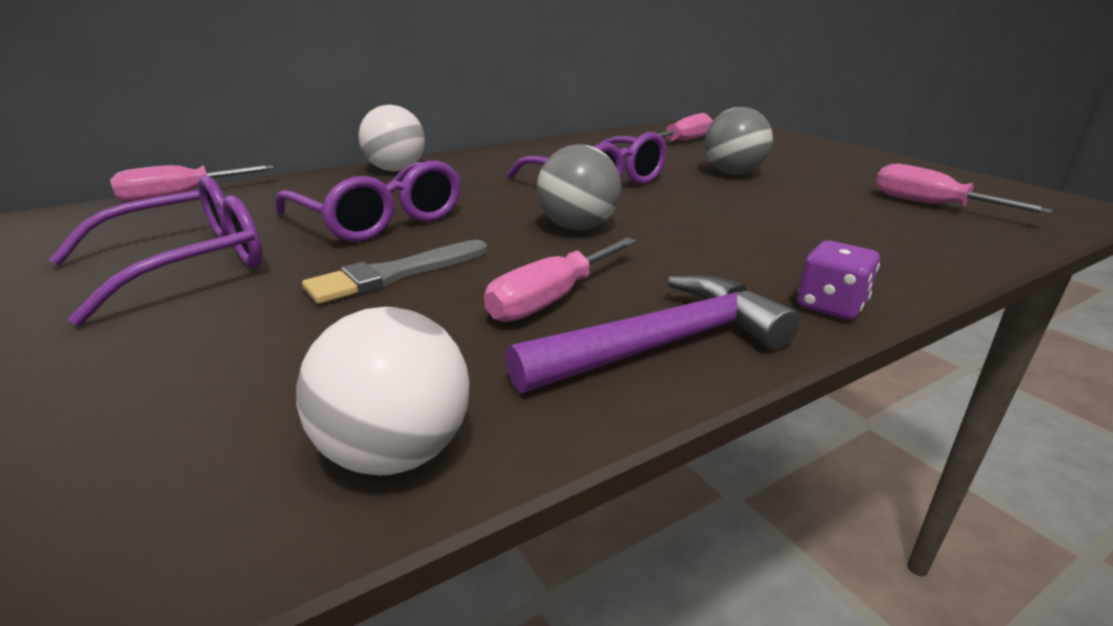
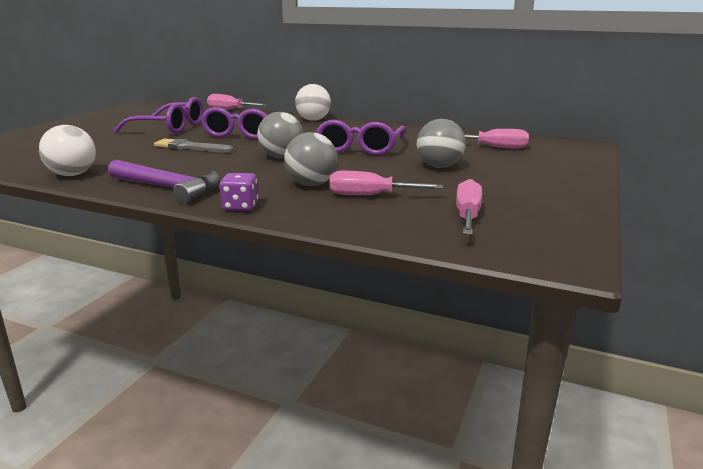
camera: 55 degrees right, 5 degrees down
pink screwdriver [484,237,637,322] -> pink screwdriver moved to [329,171,443,195]
none -> grey ball [284,132,338,186]

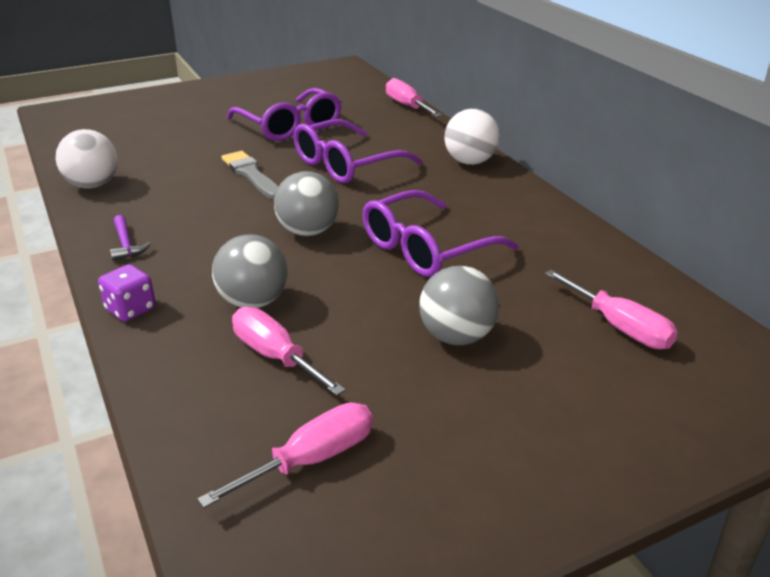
camera: 40 degrees right, 10 degrees up
purple hammer [108,160,220,204] -> purple hammer [110,215,151,261], size x0.49

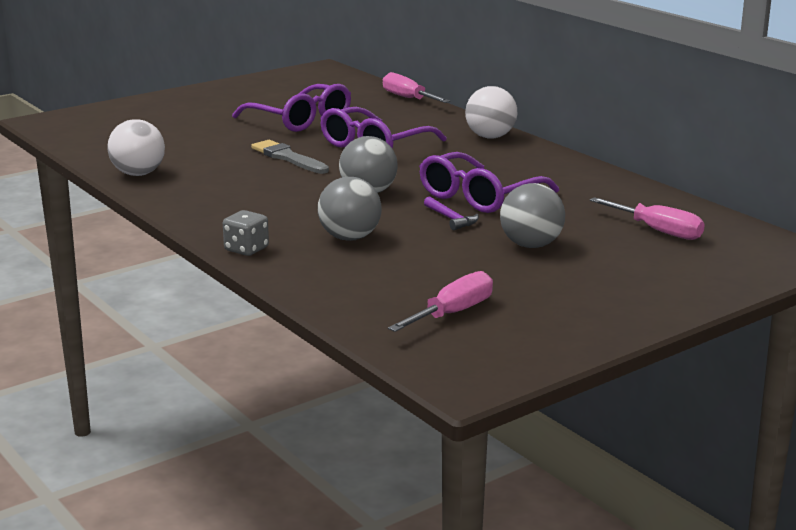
camera: 10 degrees left, 10 degrees down
purple dice [98,264,156,322] -> grey dice [223,210,269,256]
purple hammer [110,215,151,261] -> purple hammer moved to [424,197,479,230]
pink screwdriver [232,307,346,396] -> none

